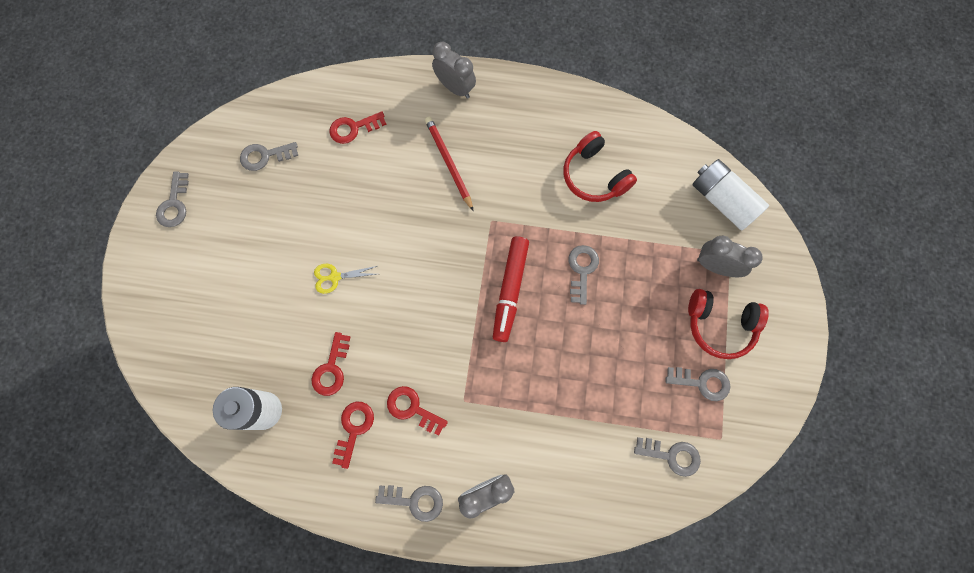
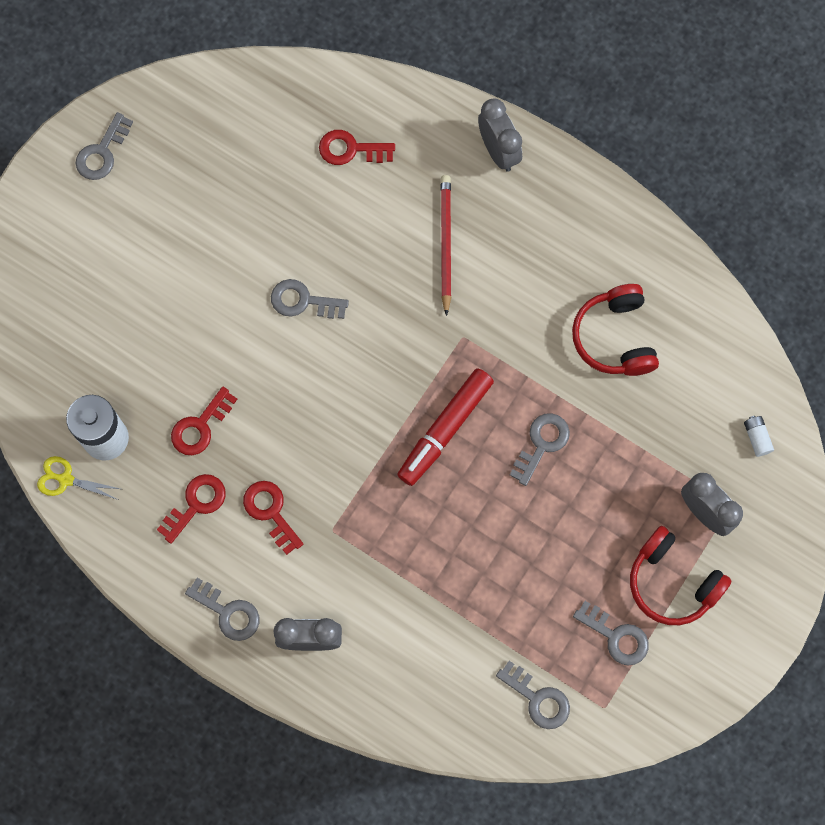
camera: 25 degrees right, 0 degrees up
grey key [240,142,298,171] -> grey key moved to [271,279,349,319]
yellow scissors [314,264,377,294] -> yellow scissors moved to [37,456,120,500]
white battery [692,159,769,230] -> white battery [744,416,774,457], size x0.42

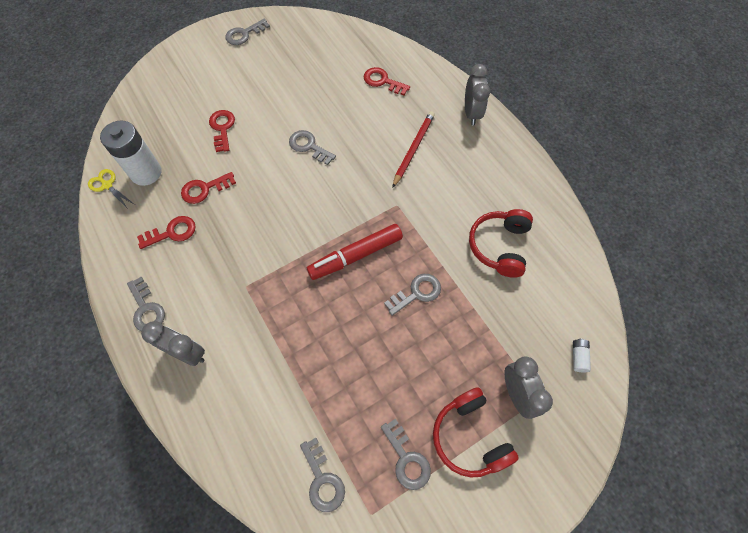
camera: 25 degrees right, 10 degrees down
red key [243,481,303,555] -> red key moved to [209,110,235,152]

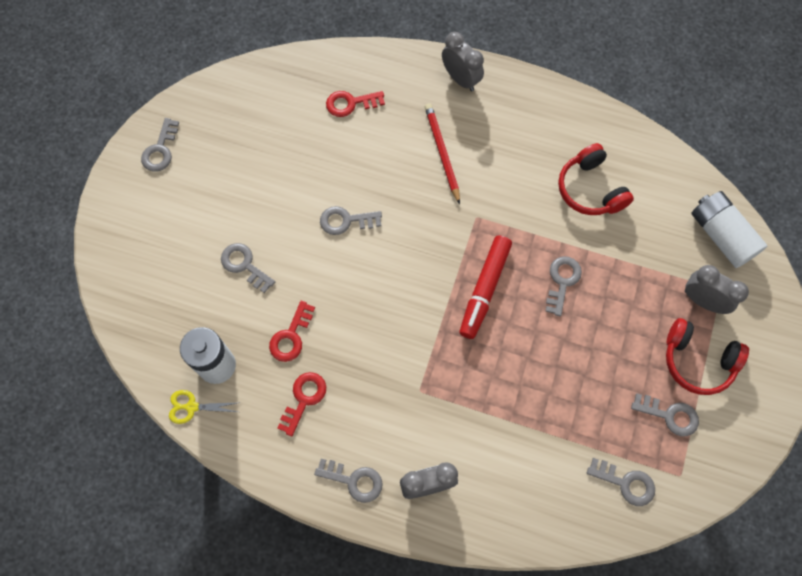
camera: 40 degrees left, 5 degrees up
red key [209,110,235,152] -> grey key [221,243,275,293]
white battery [573,339,591,372] -> white battery [691,191,767,268], size x2.41

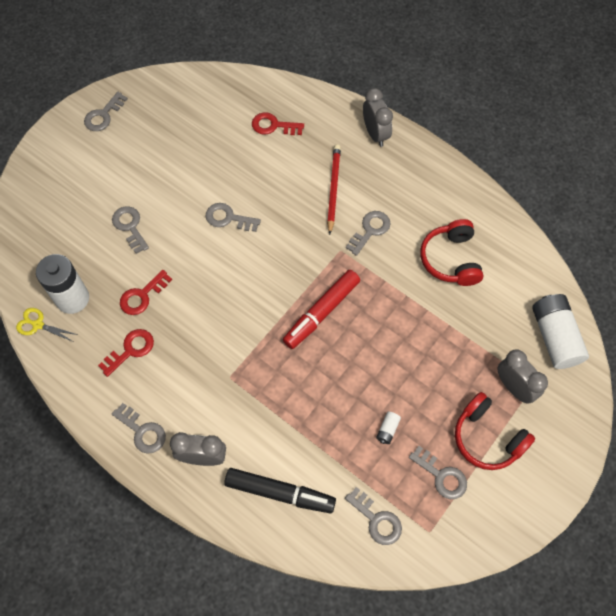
camera: 20 degrees right, 5 degrees down
grey key [545,256,582,316] -> grey key moved to [346,211,390,256]
none -> black marker [224,468,336,514]
none -> white battery [376,412,401,444]

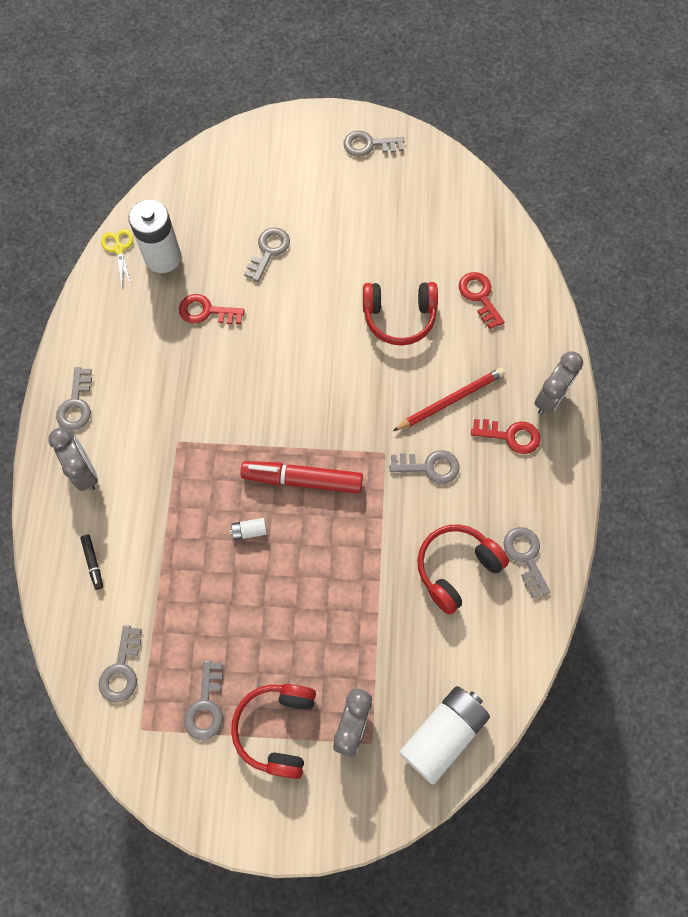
camera: 55 degrees right, 5 degrees up
red key [98,329,154,377] -> red key moved to [471,419,541,454]
grey key [205,203,261,232] -> grey key moved to [504,527,550,598]
black marker [224,468,336,514] -> black marker [80,535,103,590], size x0.46
white battery [376,412,401,444] -> white battery moved to [230,518,267,540]
none -> red headphones [363,282,438,346]

